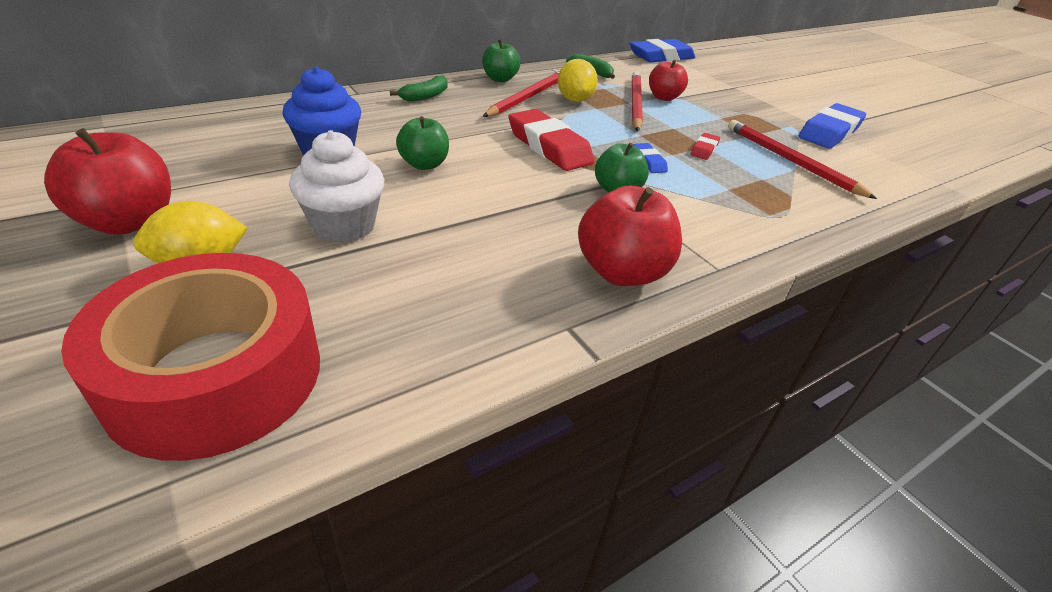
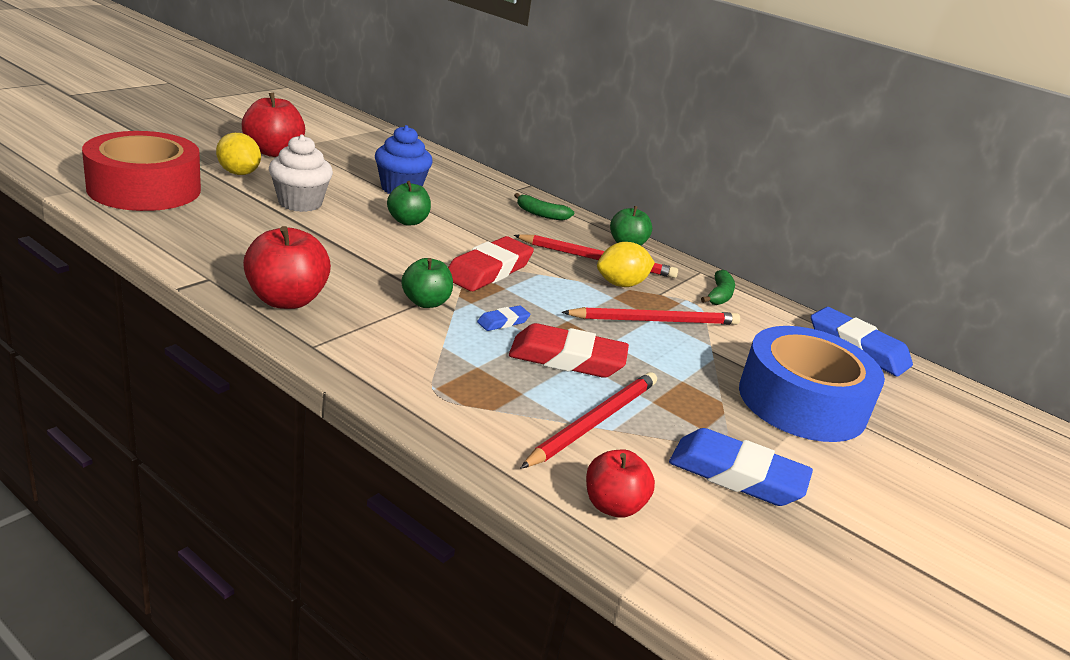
camera: 70 degrees right, 10 degrees down
red apple [649,60,688,101] -> red apple moved to [586,450,655,518]
red eraser [691,133,720,160] -> red eraser [509,323,629,378], size x2.11
none -> blue tape [739,326,885,442]

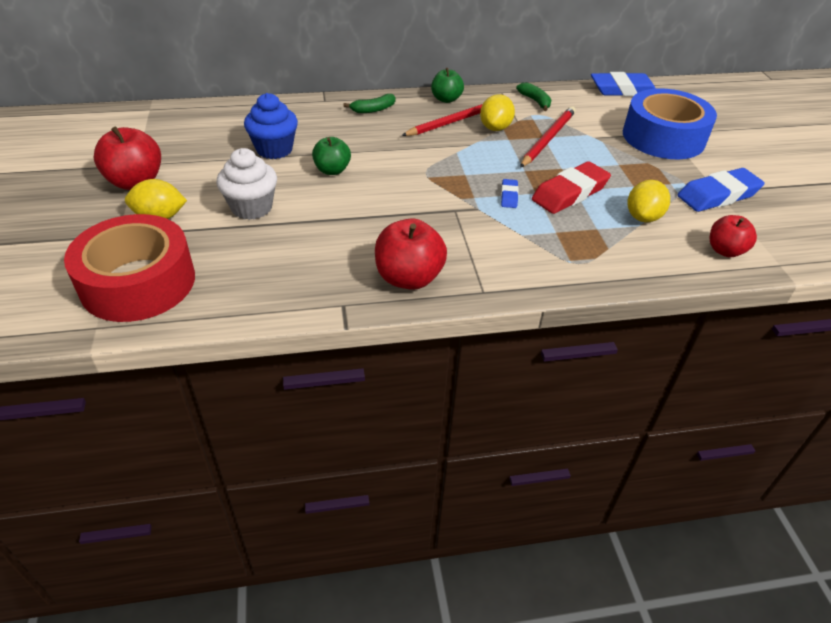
camera: 45 degrees left, 15 degrees up
green apple [401,258,453,308] -> none
red eraser [448,236,534,291] -> none
red pencil [520,372,657,469] -> yellow lemon [628,180,670,222]

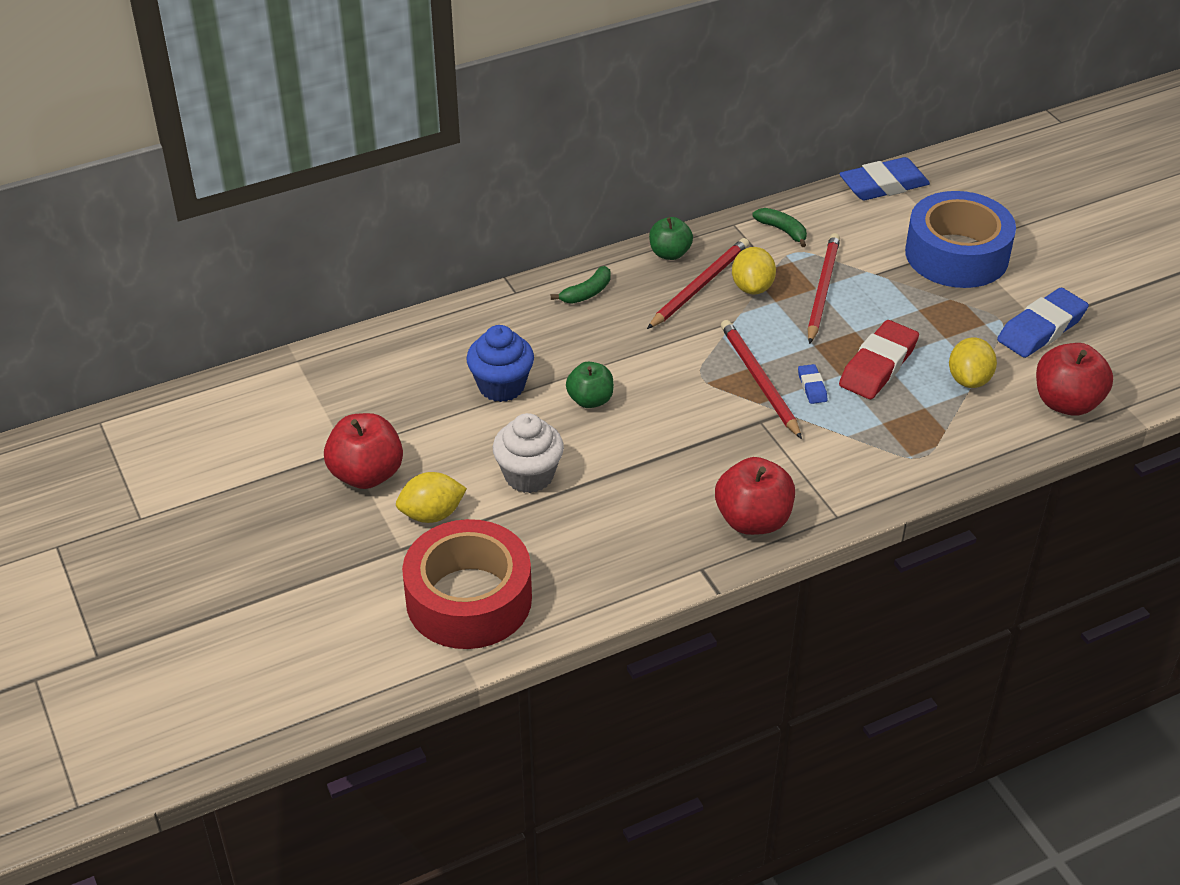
camera: 15 degrees left, 0 degrees up
red apple [709,215,757,257] -> red apple [1036,343,1113,416], size x1.55
none -> red pencil [721,320,802,439]

